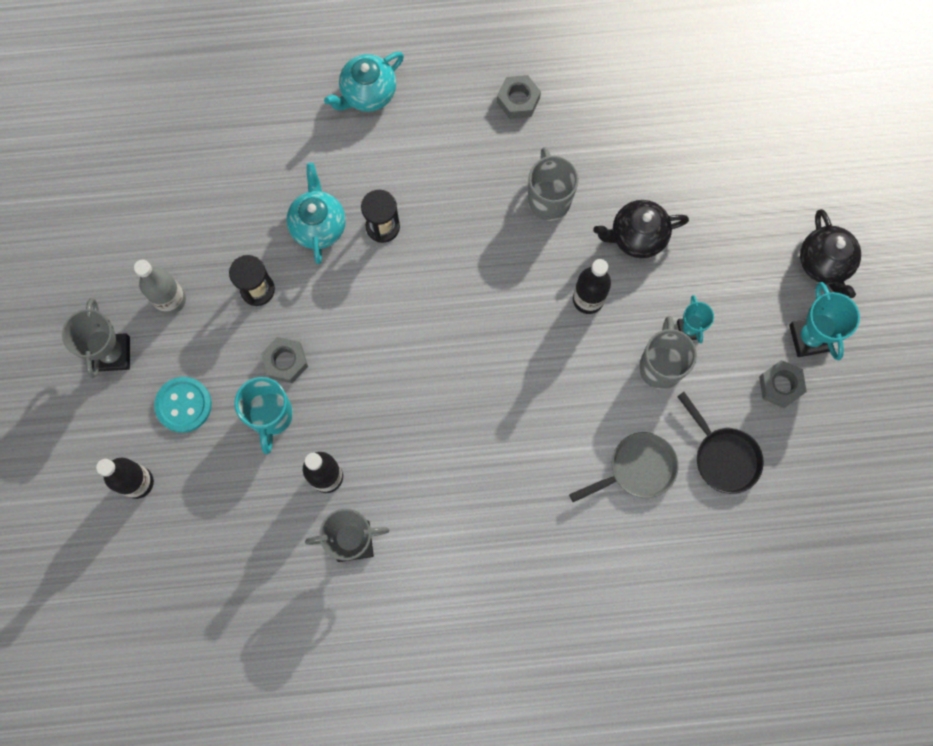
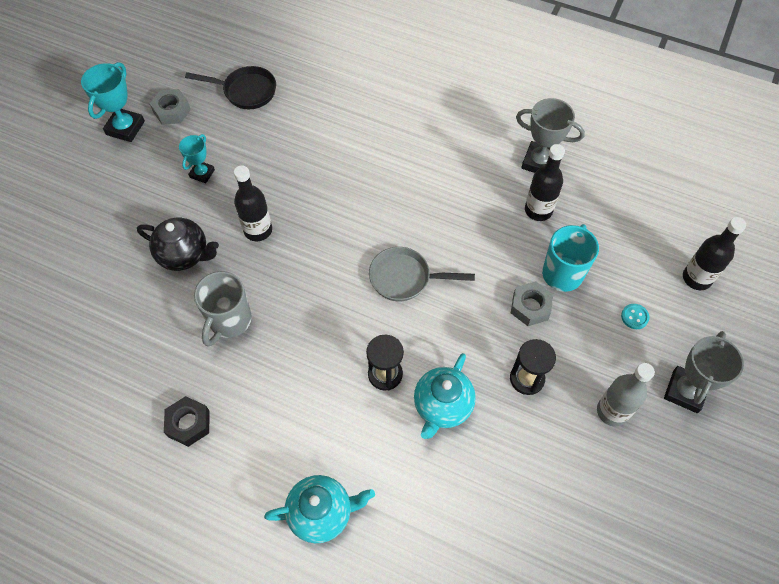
camera: 150 degrees left, 15 degrees down
turquoise button [154,377,212,433] -> turquoise button [621,304,649,329], size x0.51
grey nut [497,75,541,119] -> black nut [164,396,210,447]
grey pan [569,432,679,502] -> grey pan moved to [369,247,475,301]
grey mug [639,316,697,389] -> none
black pan [677,392,764,494] -> black pan turned 105 degrees clockwise [185,66,276,109]
black teapot [800,209,861,298] -> none

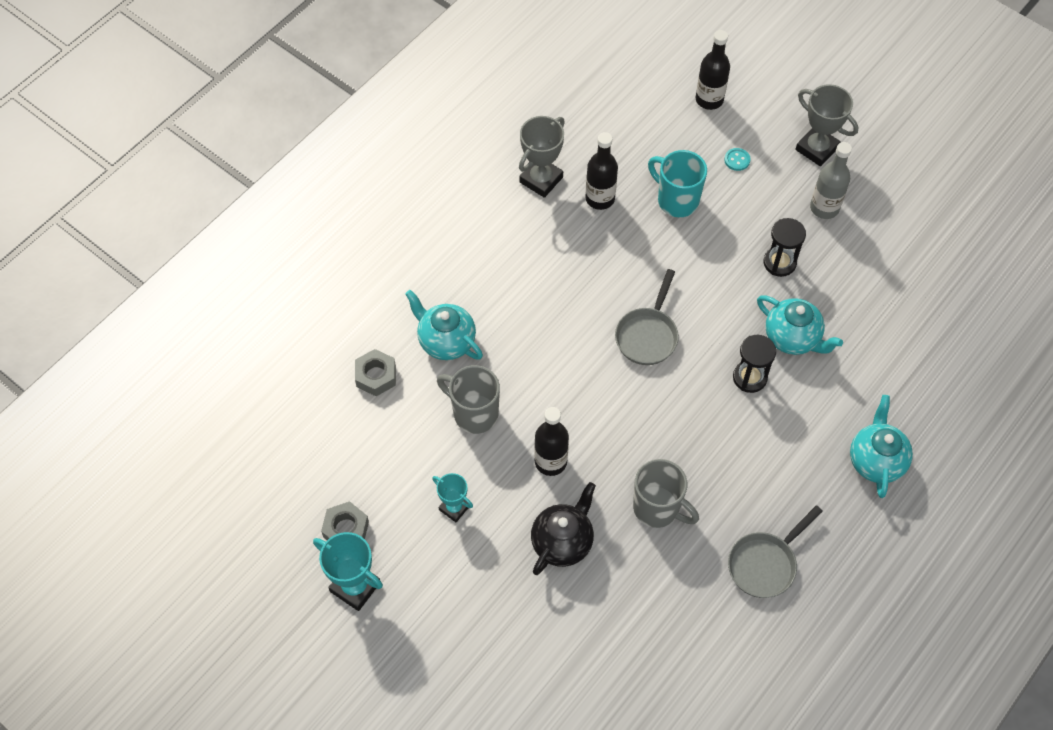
camera: 75 degrees left, 0 degrees up
black nut [164,396,210,447] -> grey pan [728,505,823,598]
black pan [185,66,276,109] -> none
grey nut [511,281,553,326] -> grey nut moved to [355,349,396,396]
none -> turquoise teapot [405,290,483,360]
none -> grey mug [437,365,500,434]

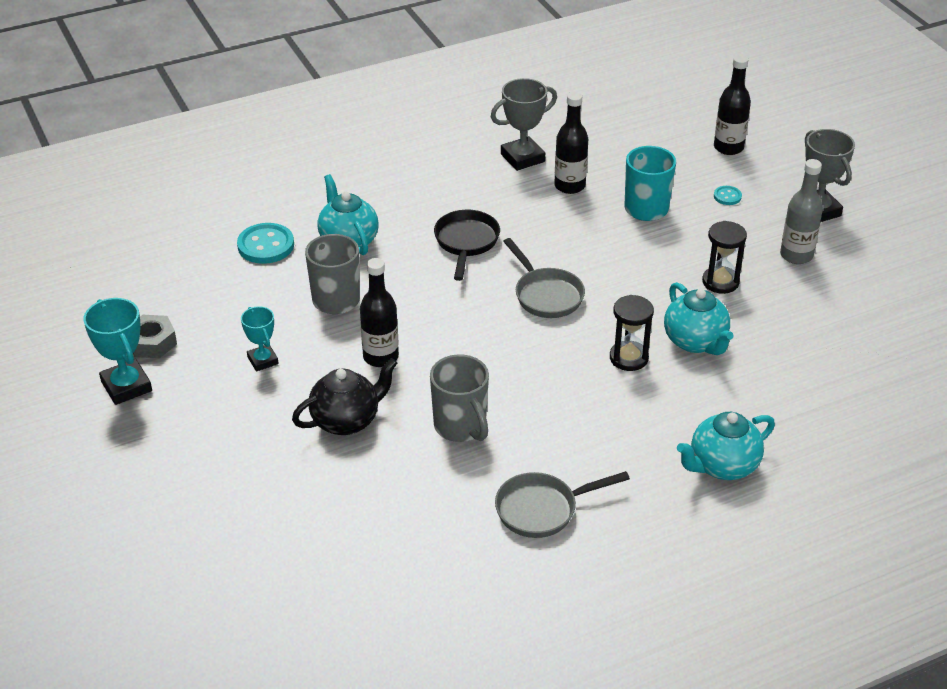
camera: 25 degrees right, 20 degrees down
grey nut [355,349,396,396] -> turquoise button [237,223,294,264]
grey pan [615,269,679,365] -> grey pan turned 75 degrees counterclockwise [503,238,585,318]
turquoise teapot [850,395,913,498] -> turquoise teapot turned 150 degrees counterclockwise [677,412,775,480]
none -> black pan [434,210,500,281]

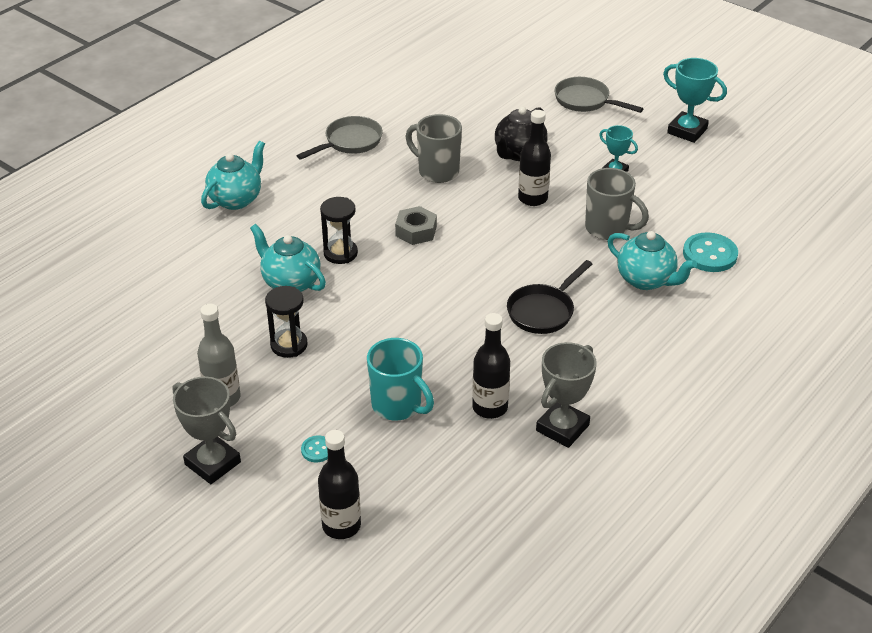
camera: 155 degrees right, 0 degrees up
grey nut [133,315,177,358] -> grey nut moved to [395,206,437,245]
black pan [434,210,500,281] -> black pan turned 60 degrees clockwise [507,260,592,334]
grey pan [503,238,585,318] -> grey pan moved to [554,77,644,113]

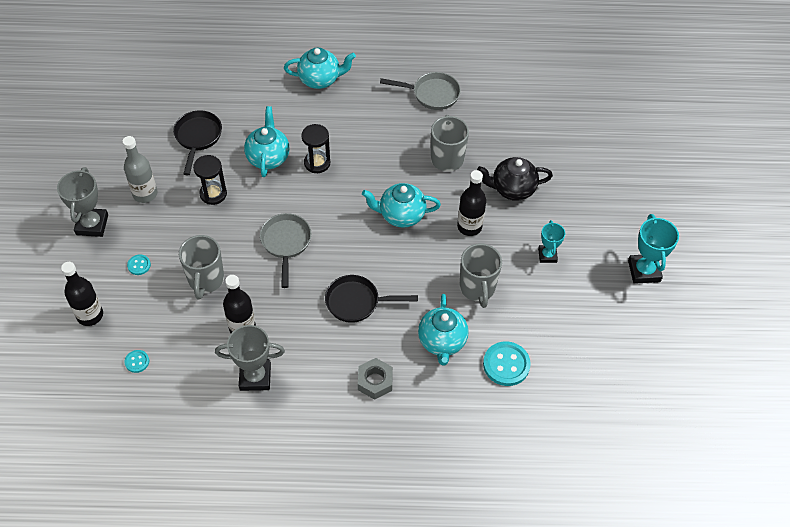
camera: 50 degrees right, 15 degrees up
turquoise mug [367,338,434,421] -> grey mug [179,235,224,299]
grey nut [395,206,437,245] -> grey nut moved to [358,358,393,400]
grey pan [554,77,644,113] -> grey pan moved to [260,213,311,288]
none -> turquoise button [125,350,149,373]
none -> black pan [173,110,222,175]
none -> turquoise teapot [362,183,441,228]

